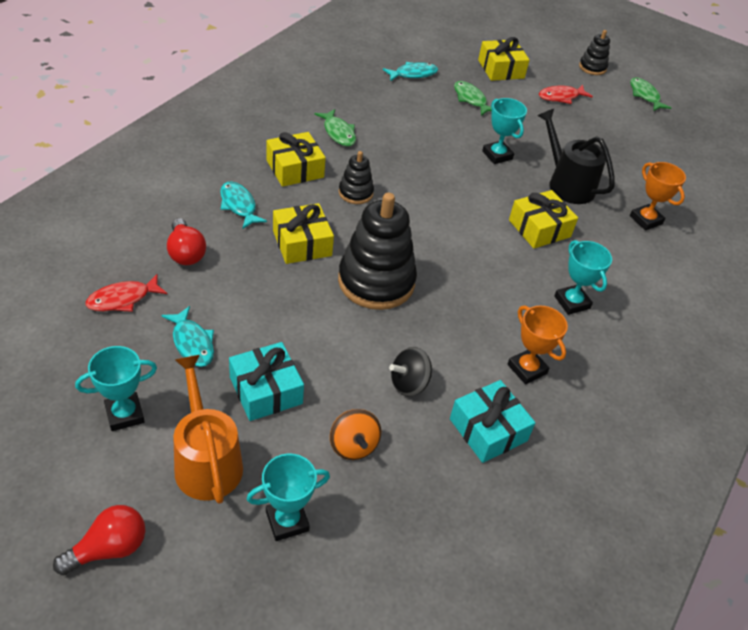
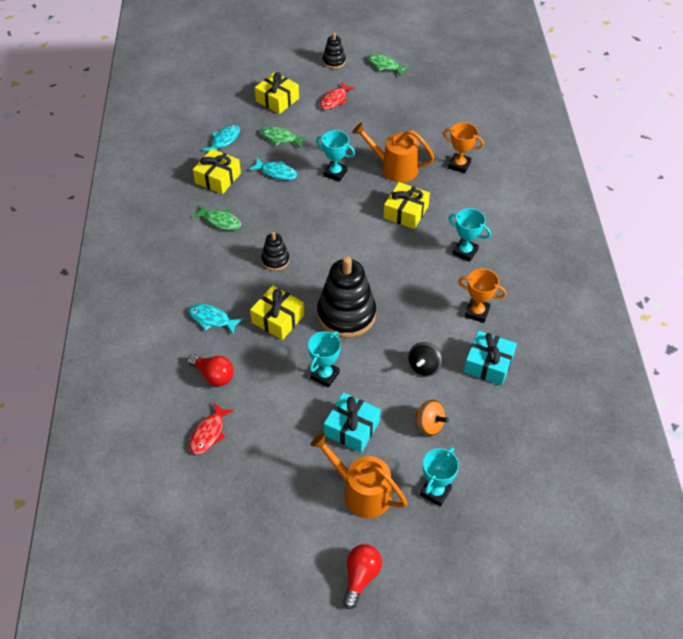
camera: 30 degrees left, 5 degrees up
turquoise trophy [75,346,157,431] -> turquoise trophy moved to [308,331,341,388]
turquoise fish [161,306,214,367] -> turquoise fish moved to [249,157,297,180]
yellow gift [266,132,326,187] -> yellow gift moved to [193,149,241,194]
black watering can [537,109,615,204] -> orange watering can [352,122,435,182]

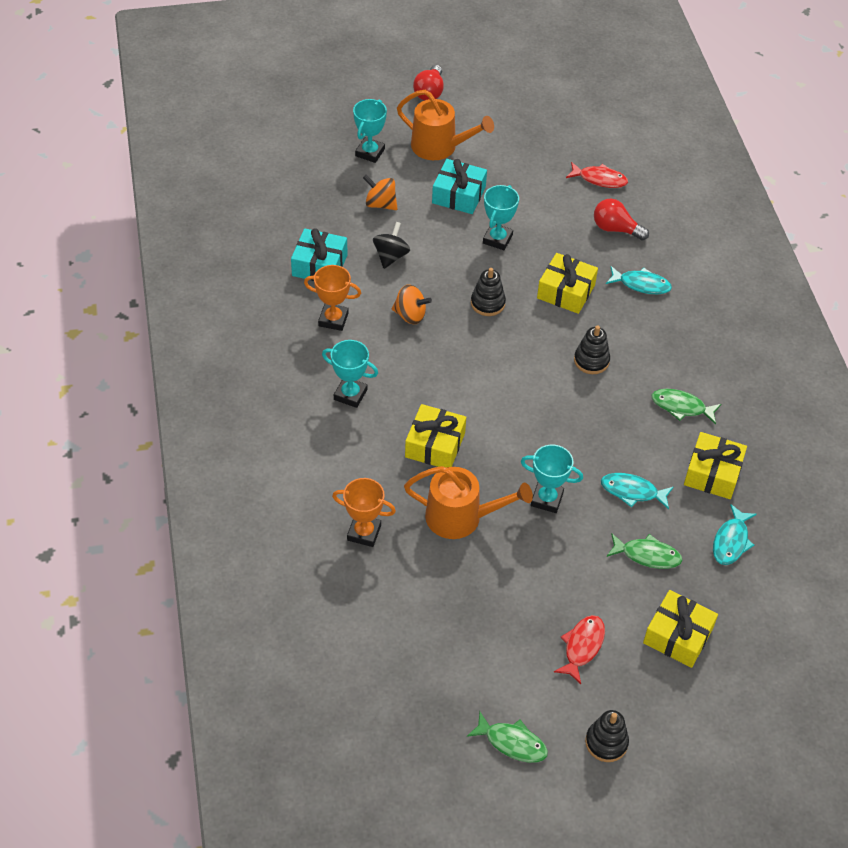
camera: 170 degrees right, 0 degrees up
red fish [189,402,234,454] -> red fish turned 90 degrees clockwise [566,162,628,188]
black stacking toy [317,256,376,338] -> black stacking toy [471,268,506,316], size x0.50
none -> orange spinning top [392,285,432,324]

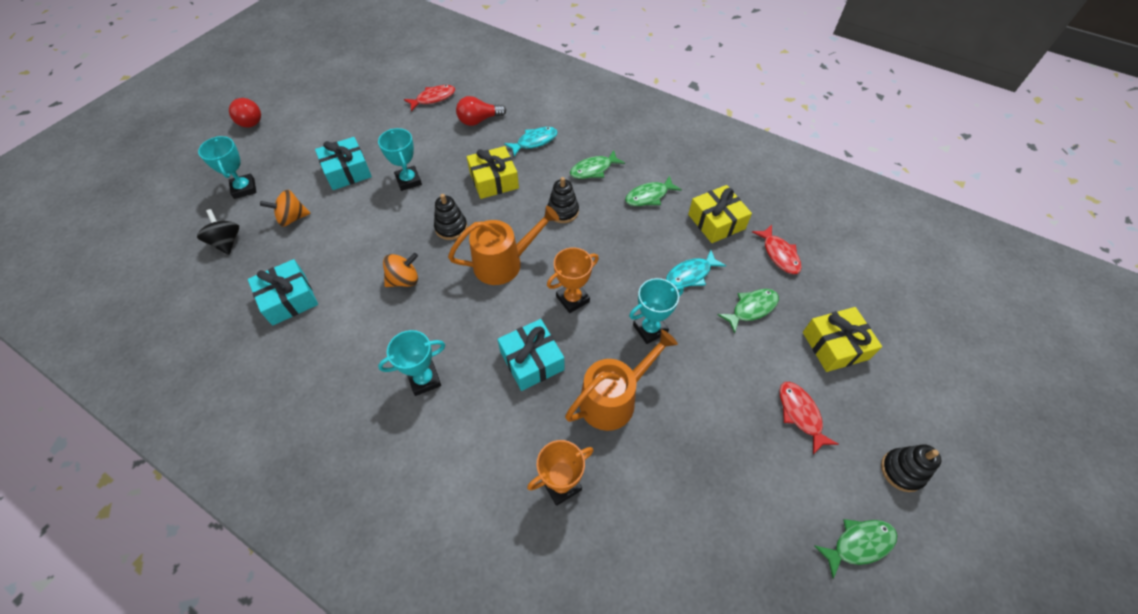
camera: 45 degrees left, 5 degrees up
orange trophy [304,265,361,331] -> orange trophy moved to [547,247,599,313]
black spinning top [373,222,410,269] -> black spinning top moved to [197,209,239,255]
orange watering can [397,90,494,160] -> orange watering can moved to [448,206,559,285]
yellow gift [405,404,466,468] -> turquoise gift [497,319,565,391]
turquoise fish [713,504,757,565] -> red fish [752,225,802,274]
none -> green fish [570,150,625,179]

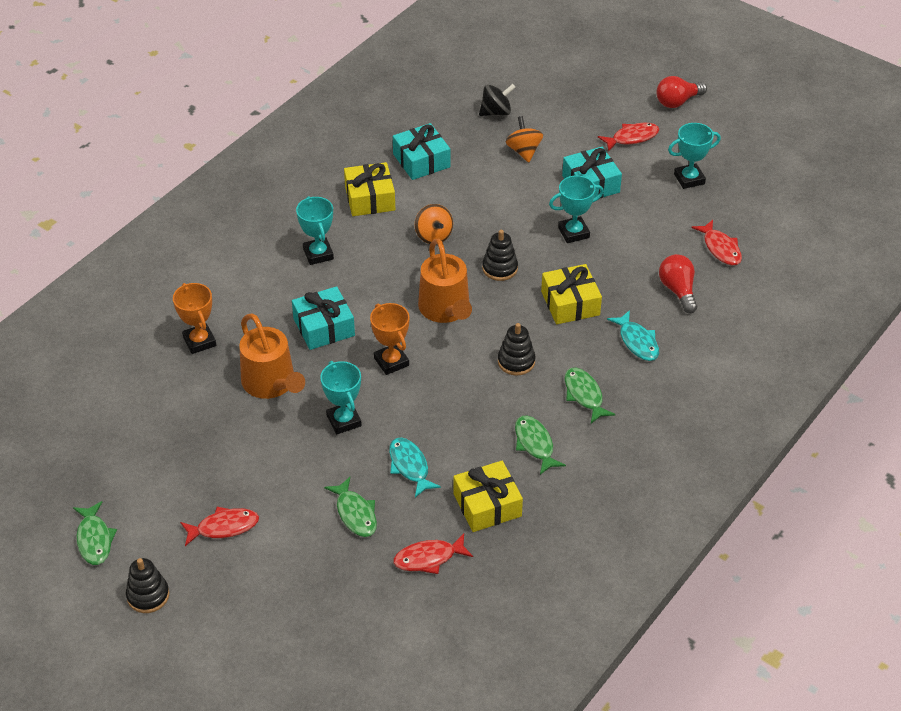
camera: 95 degrees right, 10 degrees down
turquoise trophy [198,136,257,199] -> turquoise trophy moved to [668,123,721,189]
yellow gift [803,307,882,372] -> yellow gift moved to [344,162,395,216]
none -> red fish [598,123,659,152]

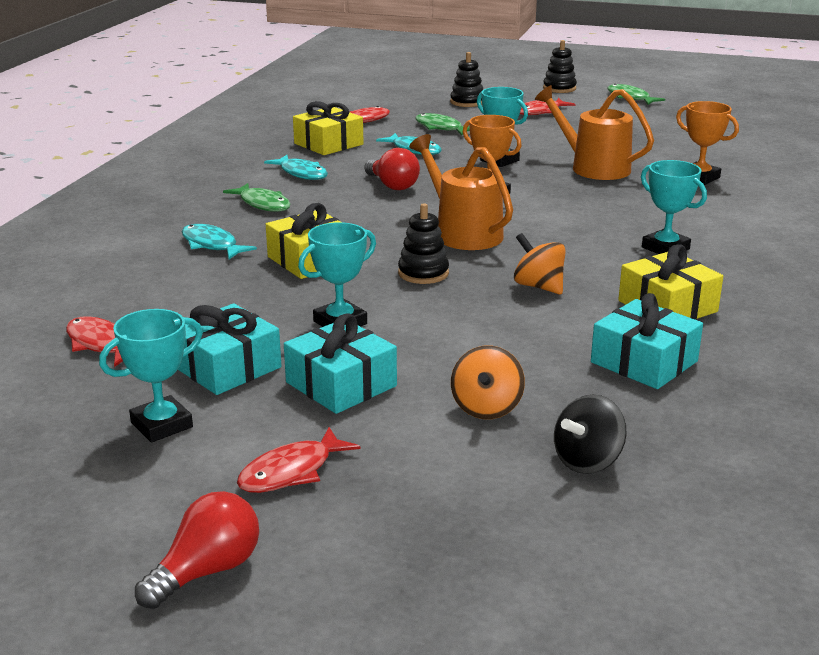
camera: 160 degrees right, 20 degrees down
turquoise gift [292,286,355,350] -> turquoise gift moved to [178,303,282,395]
black stacking toy [498,323,535,375] -> black stacking toy moved to [450,52,483,107]
orange spinning top [506,116,543,162] -> orange spinning top turned 45 degrees clockwise [451,346,525,419]
green fish [515,416,566,475] -> turquoise fish [264,155,328,180]
red light bulb [659,254,697,313] -> red light bulb moved to [364,148,420,190]

